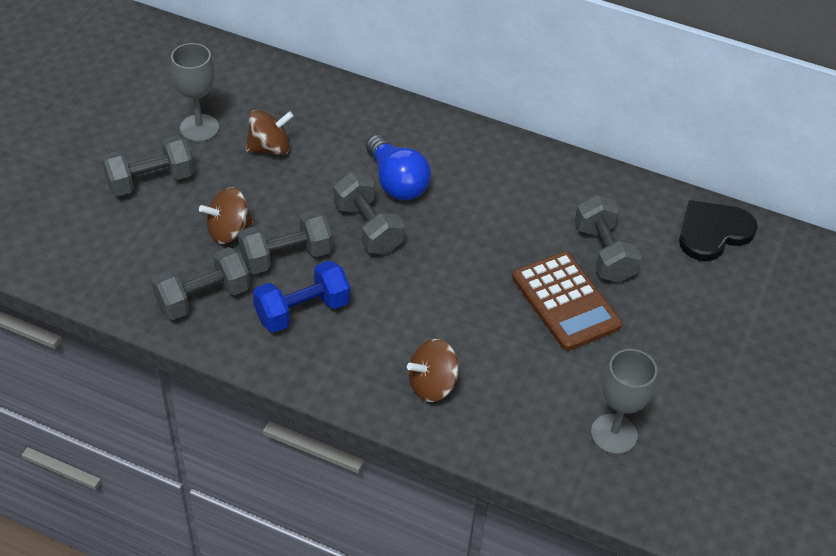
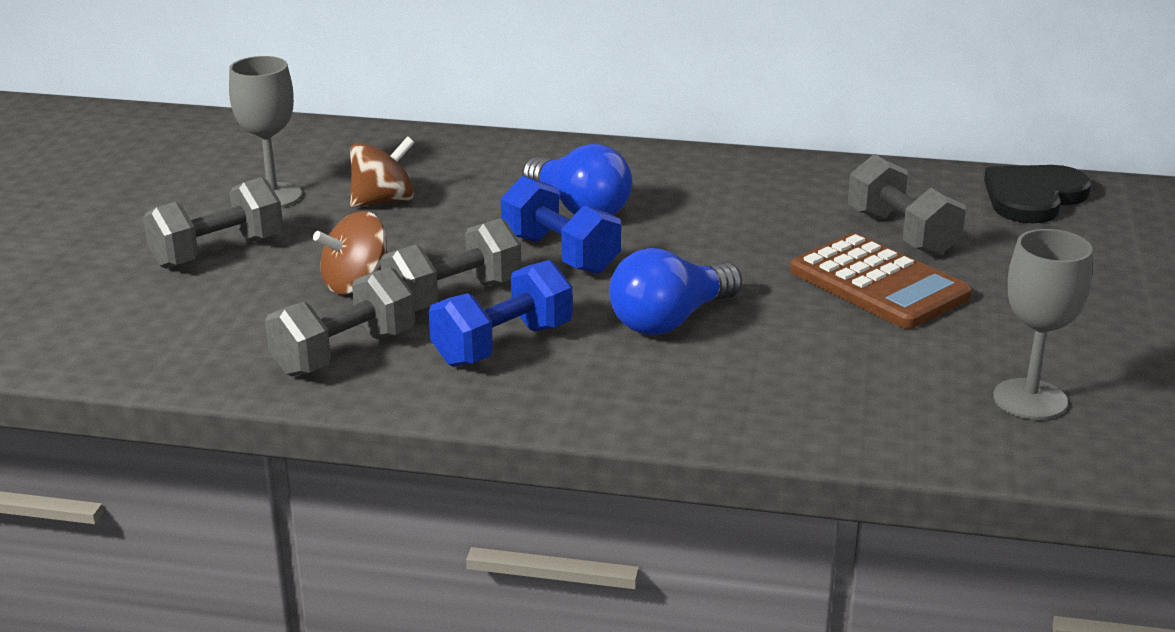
camera: 10 degrees left, 20 degrees down
grey dumbbell [334,172,404,254] -> blue dumbbell [501,176,621,274]
brown spinning top [407,339,459,402] -> none
none -> blue light bulb [609,248,742,335]

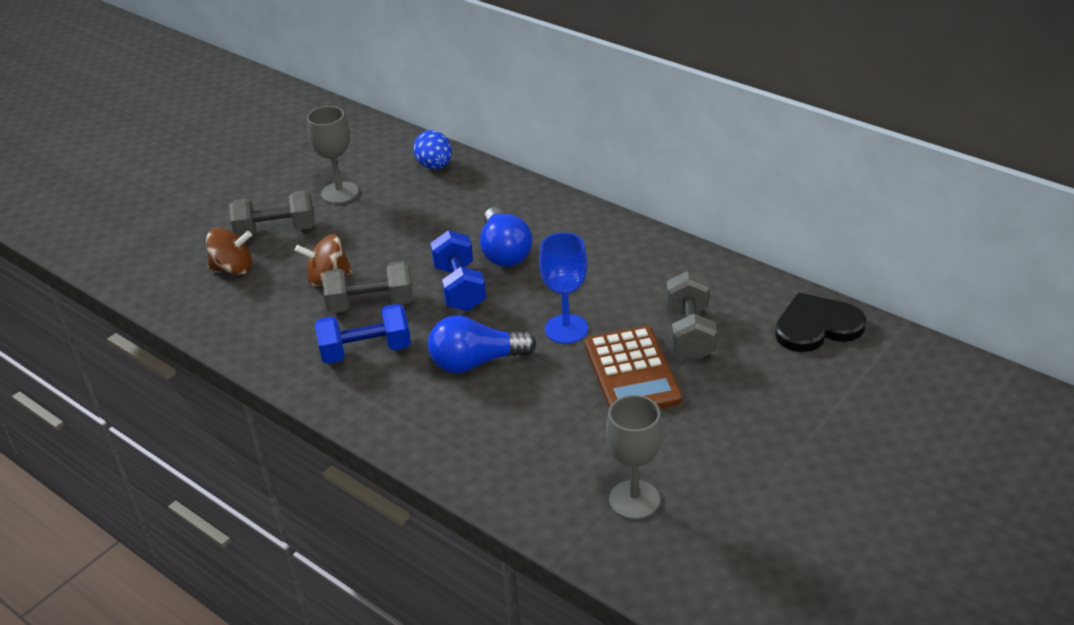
camera: 30 degrees right, 10 degrees up
grey dumbbell [265,267,415,376] -> none
brown spinning top [350,136,415,207] -> brown spinning top moved to [206,228,252,275]
none -> blue egg [413,130,452,169]
none -> blue goblet [539,233,588,344]

